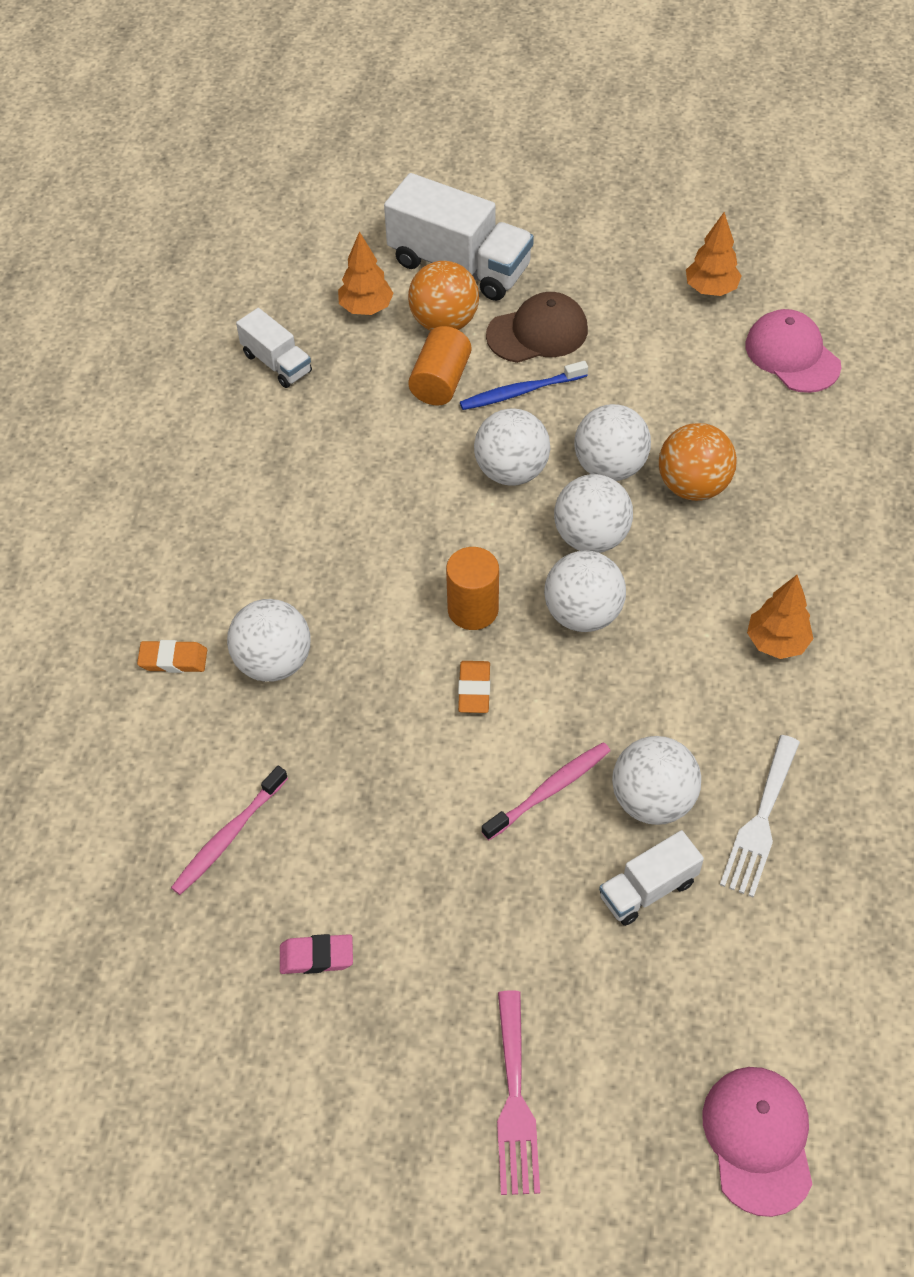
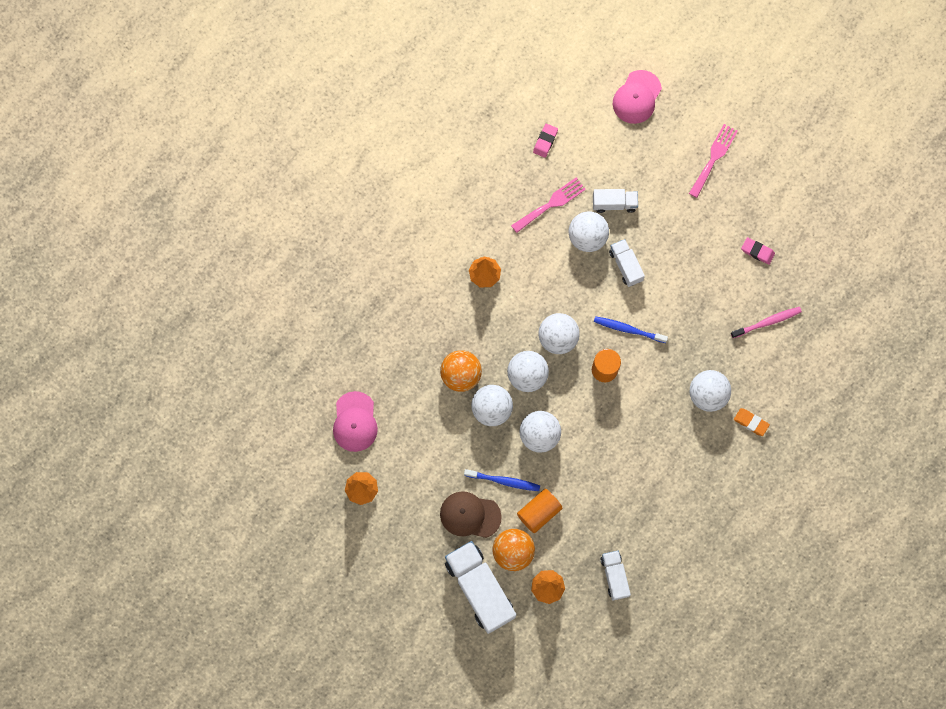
camera: 150 degrees left, 20 degrees up
orange eraser [458,661,490,713] -> blue toothbrush [594,316,668,343]
pink toothbrush [481,742,610,840] -> white truck [609,239,645,287]
white fork [720,735,800,897] -> pink fork [511,177,586,233]
none -> pink eraser [533,124,558,158]

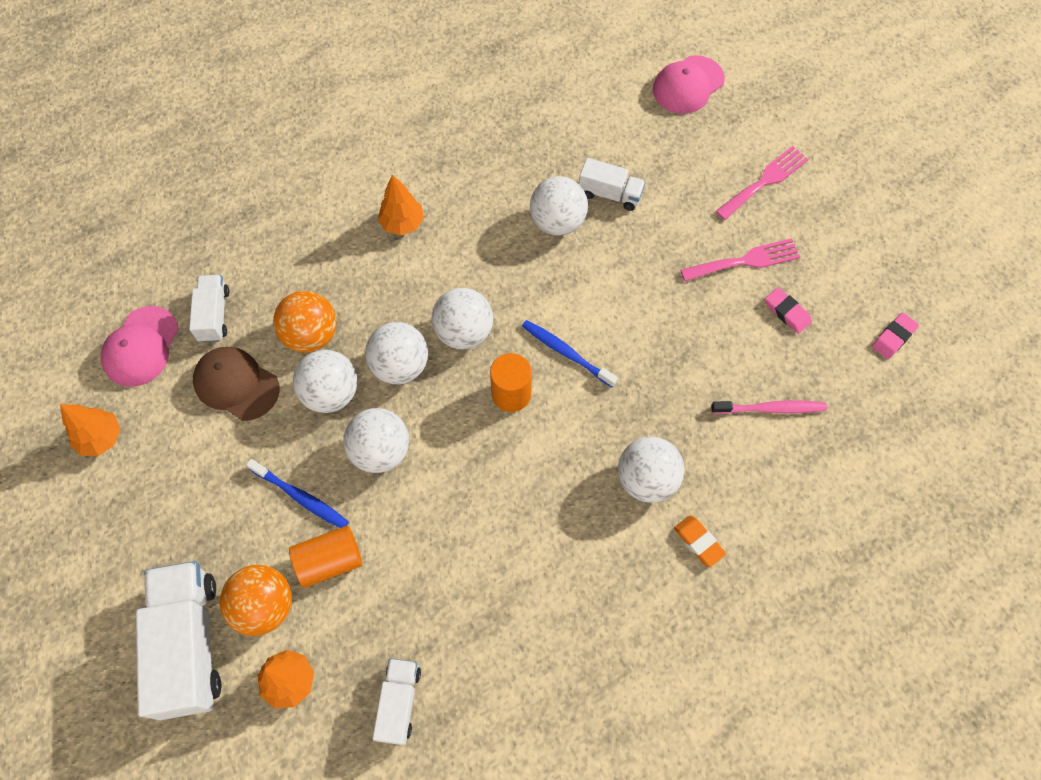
camera: 20 degrees right, 10 degrees down
brown cap [440,491,502,538] -> brown cap moved to [193,347,280,421]
pink fork [511,177,586,233] -> pink fork moved to [680,238,800,281]
pink eraser [533,124,558,158] -> pink eraser moved to [872,312,919,359]
white truck [609,239,645,287] -> white truck moved to [189,275,229,343]

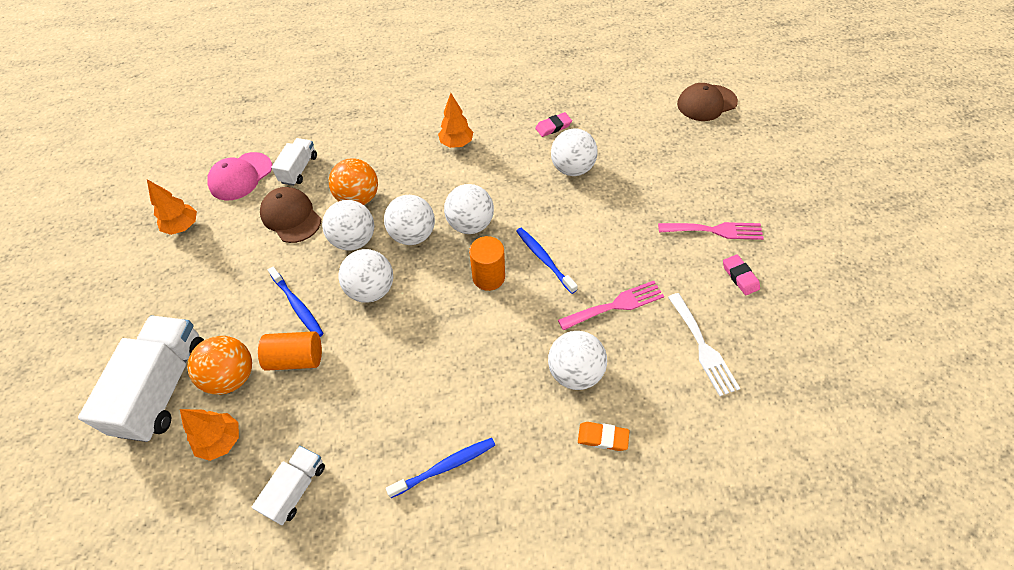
camera: 20 degrees right, 10 degrees down
white truck [579,158,646,211] -> none
pink cap [653,55,725,114] -> brown cap [677,83,738,121]
orange eraser [674,515,726,567] -> orange eraser turned 60 degrees counterclockwise [578,422,629,451]
pink toothbrush [711,400,827,414] -> white fork [668,293,740,396]
pink fork [716,146,809,220] -> pink fork moved to [558,281,664,331]
pink eraser [872,312,919,359] -> pink eraser moved to [535,112,572,137]
none -> blue toothbrush [386,438,495,498]

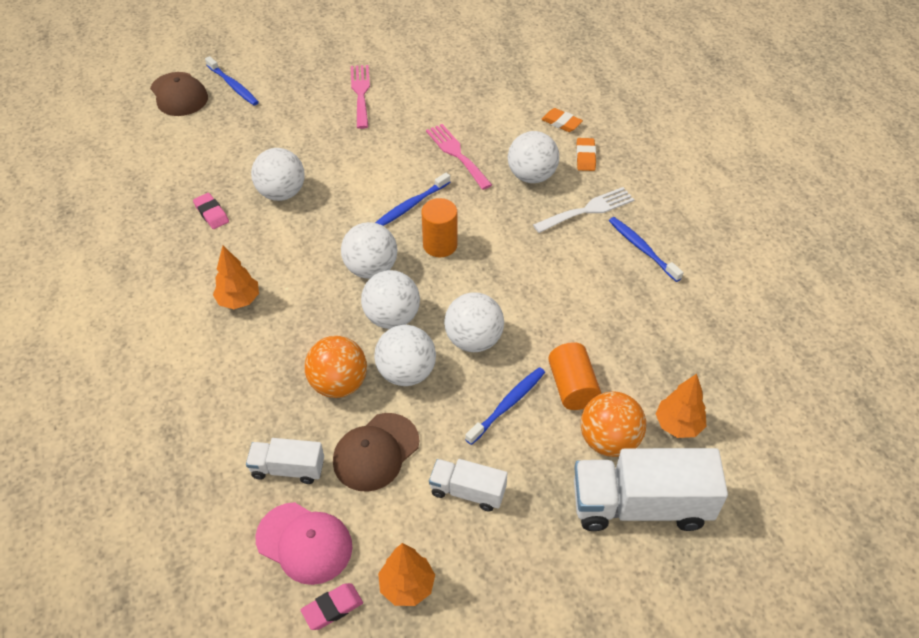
camera: 100 degrees left, 5 degrees down
white truck [252,446,325,525] -> white truck moved to [429,459,507,512]
white fork [668,293,740,396] -> white fork moved to [533,187,635,233]
pink eraser [723,254,760,295] -> pink eraser moved to [301,583,363,630]
none -> blue toothbrush [205,56,259,105]
none -> orange eraser [541,108,583,132]

